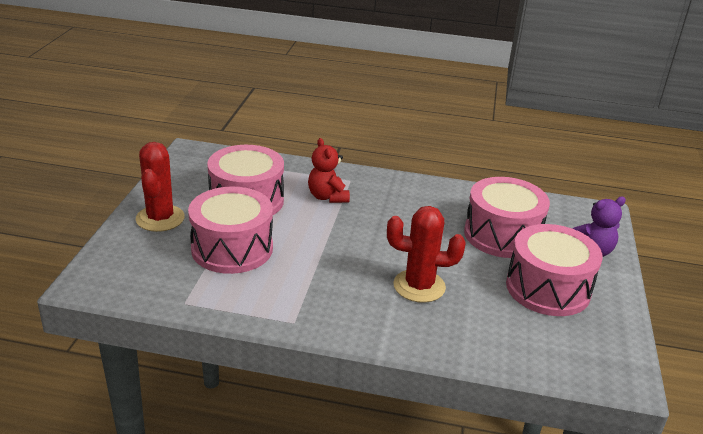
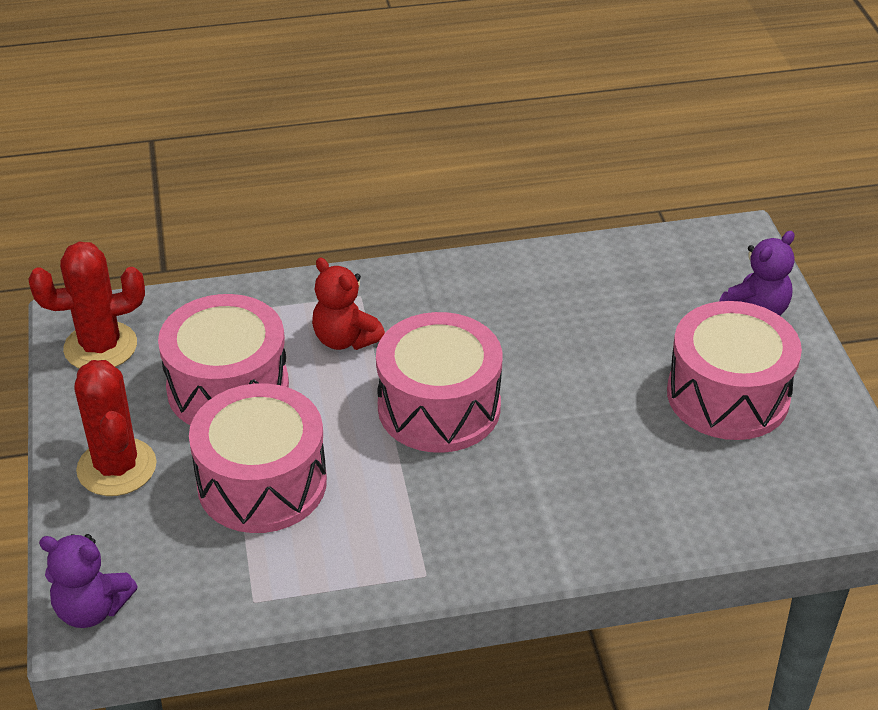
camera: 20 degrees left, 10 degrees up
red cactus [387,206,465,303] -> red cactus moved to [28,242,145,369]
pink drum [464,177,550,258] -> pink drum moved to [376,312,502,453]
none -> purple teddy bear [39,534,138,628]

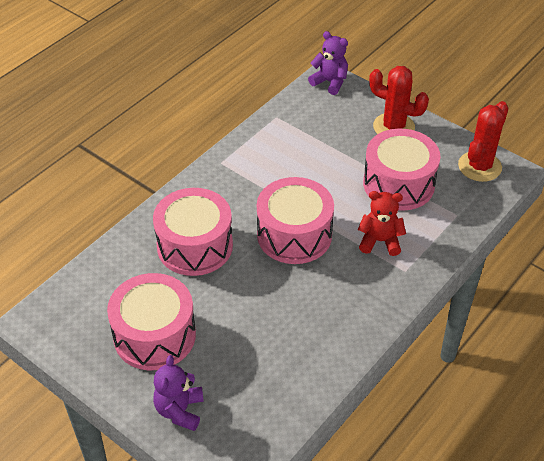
camera: 140 degrees right, 5 degrees up
purple teddy bear [39,534,138,628] -> purple teddy bear turned 60 degrees clockwise [308,31,348,95]
pink drum [189,383,327,533] -> pink drum moved to [153,188,233,276]

